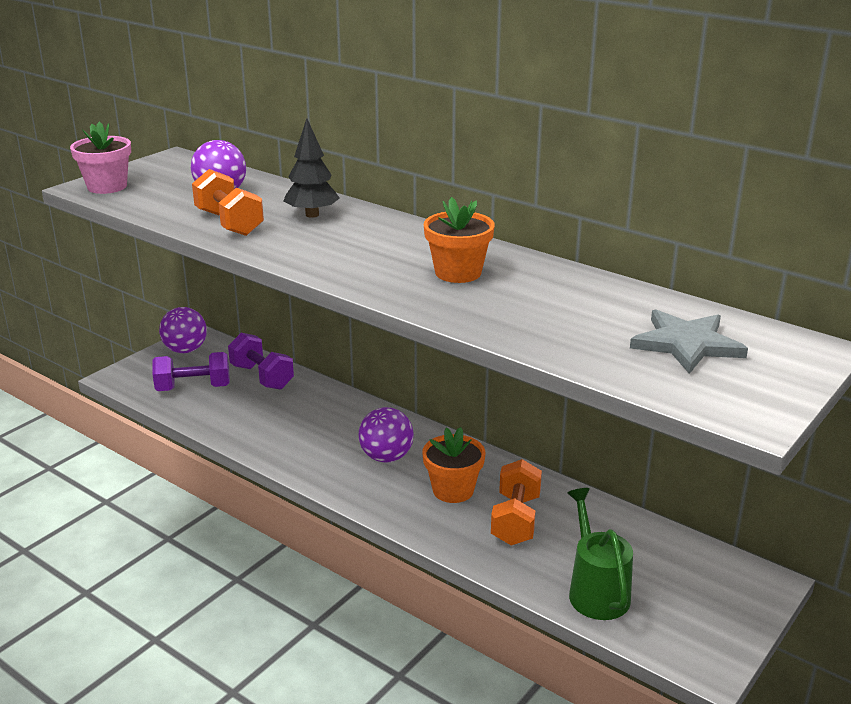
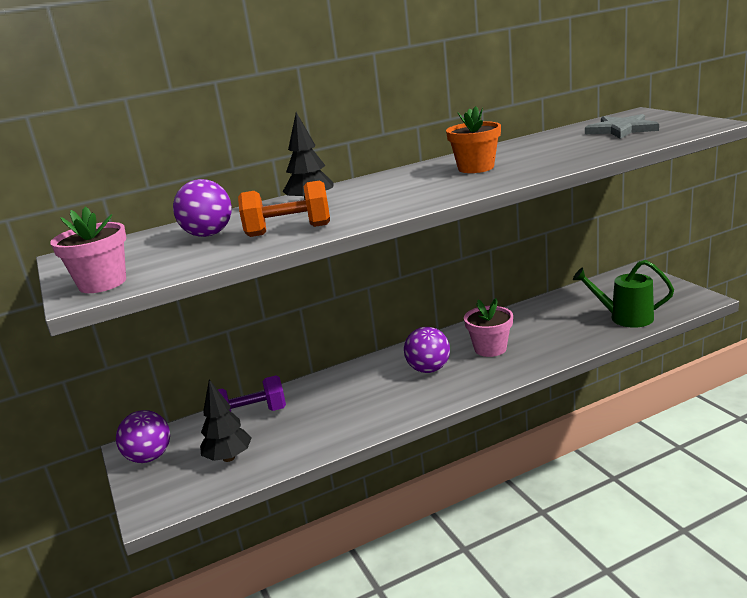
camera: 60 degrees left, 5 degrees down
purple dumbbell [152,352,230,391] -> black tree [200,380,252,462]
orange flower pot [422,427,485,503] -> pink flower pot [464,298,513,357]
orange dumbbell [491,459,542,546] -> none

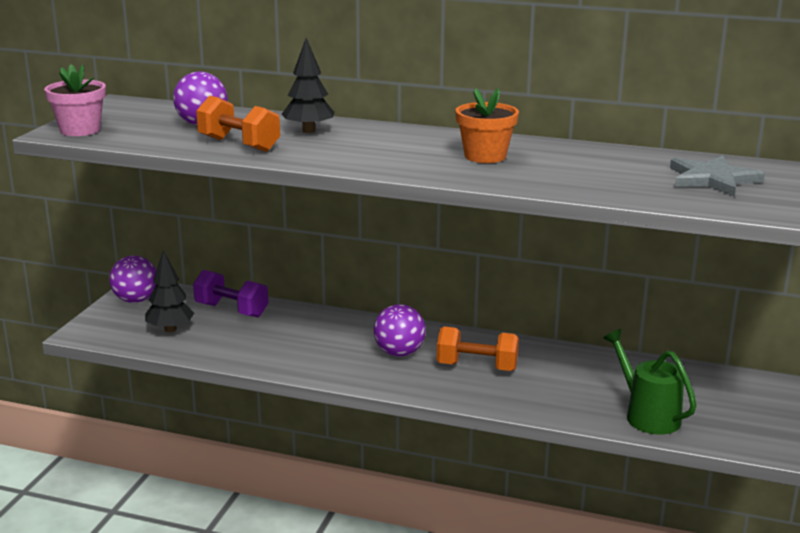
camera: 40 degrees right, 0 degrees up
pink flower pot [464,298,513,357] -> orange dumbbell [437,326,519,371]

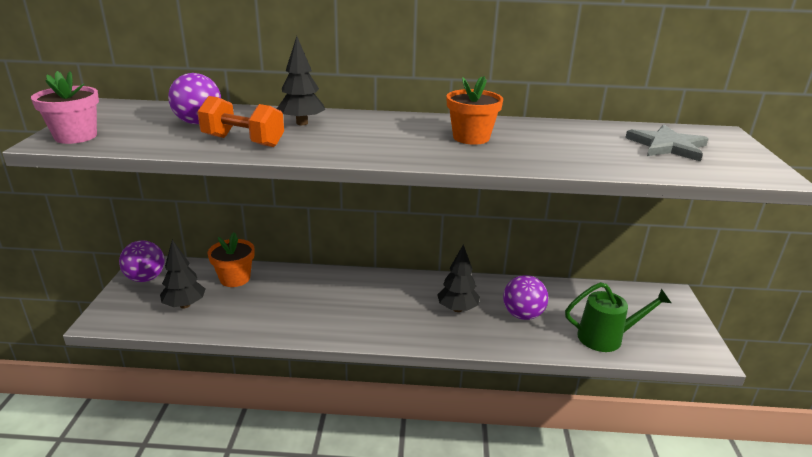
camera: 15 degrees left, 5 degrees up
purple dumbbell [193,270,268,317] -> orange flower pot [208,232,255,287]
purple ball [374,304,425,356] -> purple ball moved to [503,275,548,320]
orange dumbbell [437,326,519,371] -> black tree [437,245,480,312]
green watering can [603,329,697,435] -> green watering can turned 135 degrees clockwise [565,282,671,352]

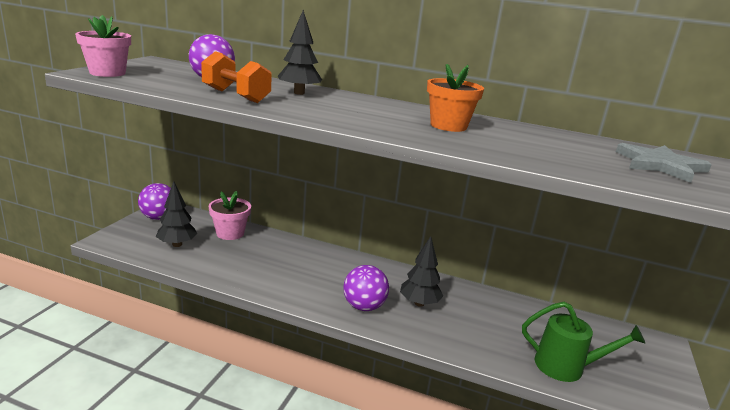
camera: 15 degrees right, 5 degrees down
orange flower pot [208,232,255,287] -> pink flower pot [209,191,251,240]
purple ball [503,275,548,320] -> purple ball moved to [343,265,389,311]

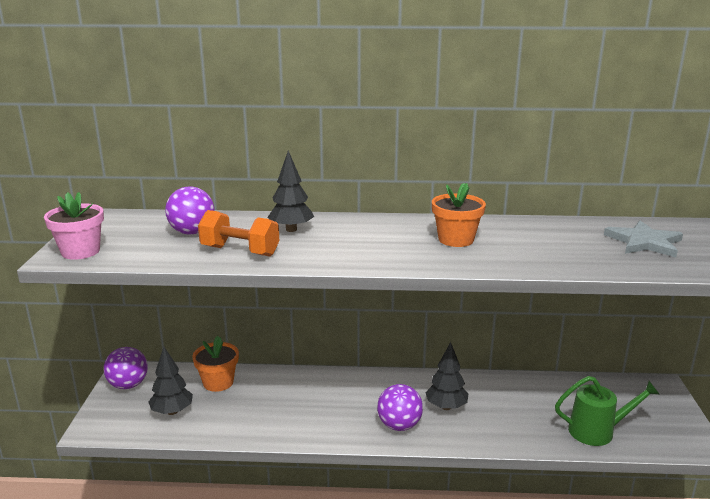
camera: 15 degrees left, 0 degrees up
pink flower pot [209,191,251,240] -> orange flower pot [192,336,239,392]

